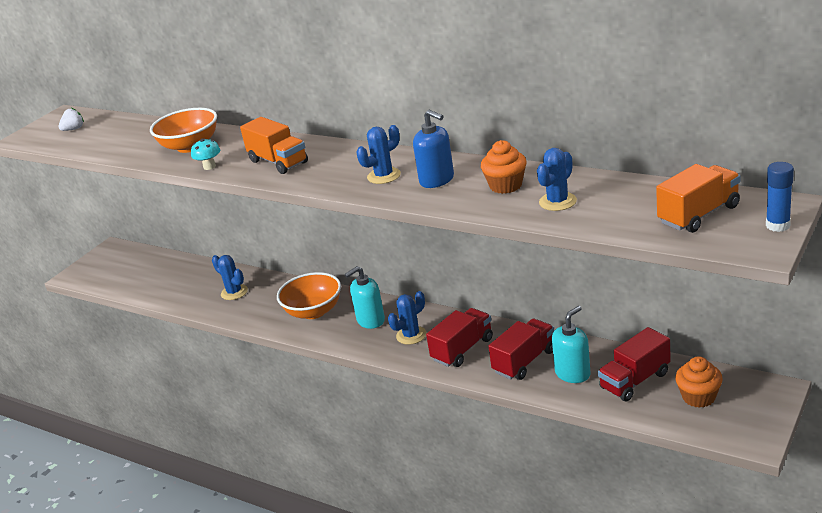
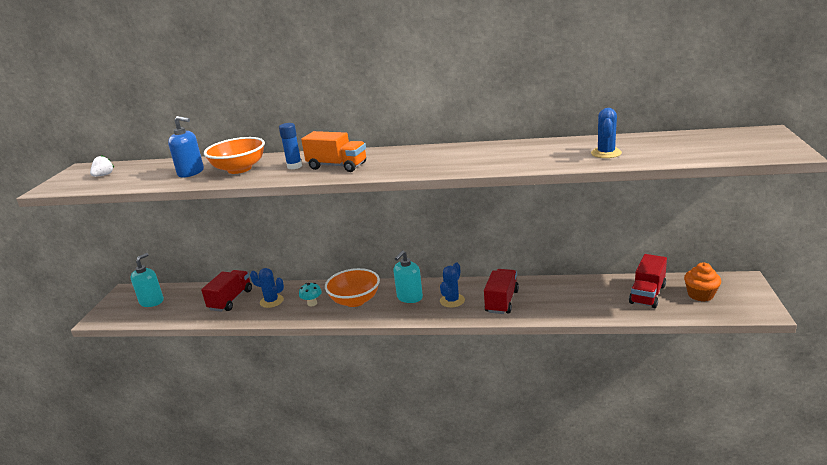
camera: 25 degrees left, 5 degrees down
turquoise mushroom [191,139,220,170] -> turquoise mushroom moved to [299,283,322,306]
blue cactus [356,125,401,184] -> none
blue soap dispenser [413,110,454,188] -> blue soap dispenser moved to [168,116,204,178]
orange cupcake [481,140,527,194] -> none
red truck [488,319,554,380] -> red truck moved to [201,270,252,312]
turquoise soap dispenser [552,306,591,383] -> turquoise soap dispenser moved to [130,253,164,307]
orange truck [656,164,740,233] -> none
blue glue stick [766,162,794,232] -> blue glue stick moved to [279,123,302,170]

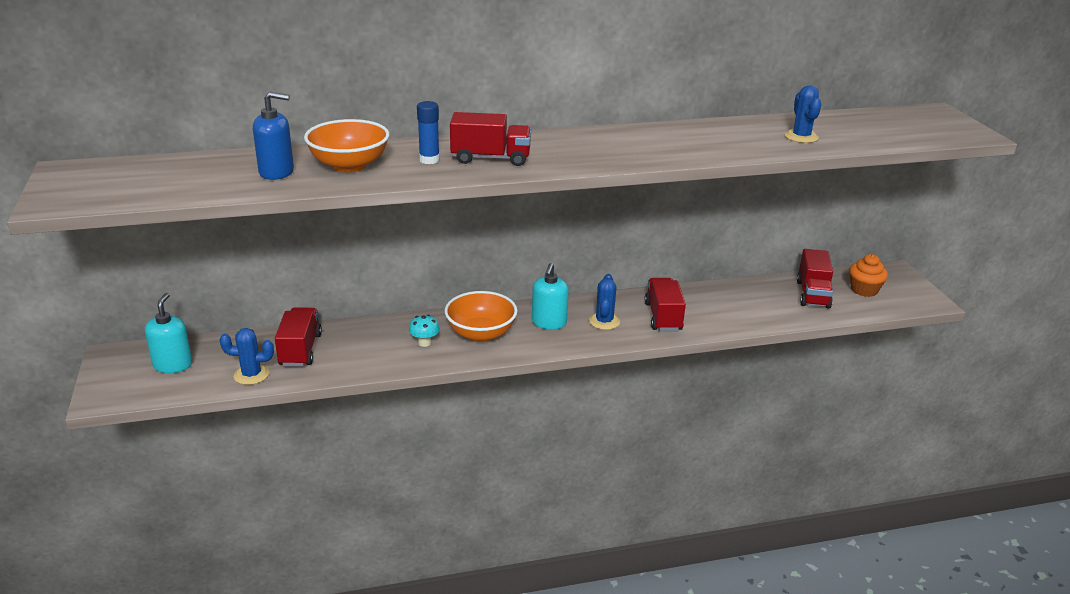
camera: 25 degrees left, 5 degrees up
white strawberry [90,155,114,177] -> none
blue cactus [250,268,284,308] -> blue cactus moved to [220,328,274,385]
orange truck [301,131,366,172] -> red truck [450,112,531,166]

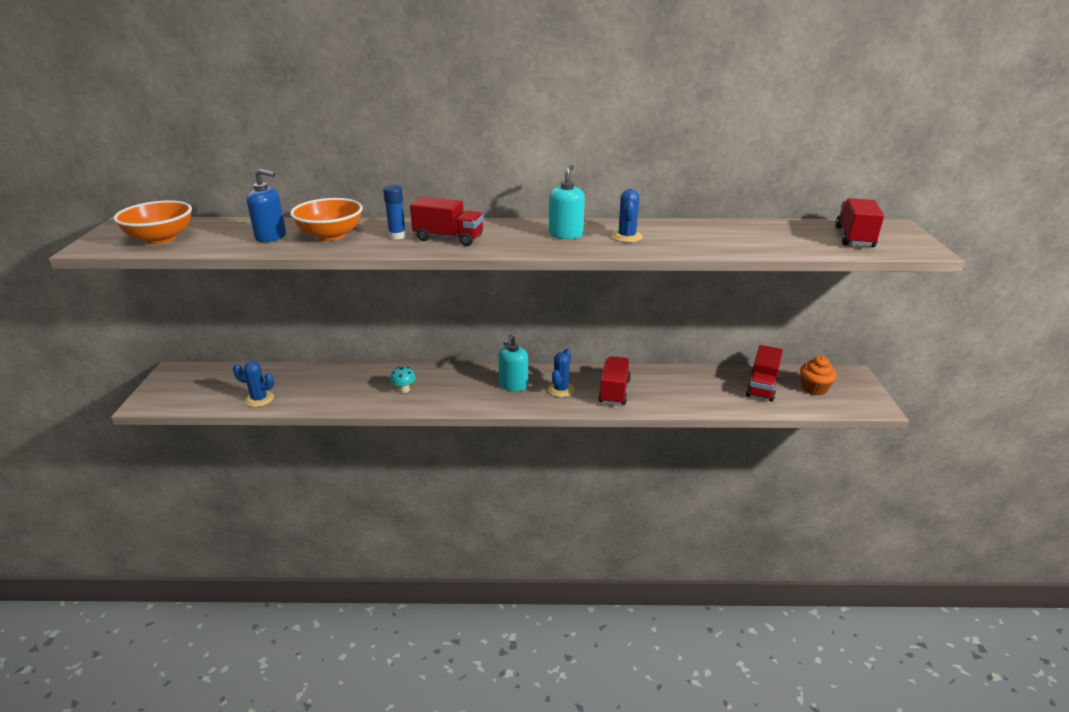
camera: 15 degrees right, 0 degrees up
turquoise soap dispenser [145,293,192,373] -> turquoise soap dispenser moved to [549,165,585,239]
red truck [275,307,322,367] -> red truck moved to [835,198,884,247]
orange bowl [445,291,517,342] -> orange bowl moved to [114,200,192,244]
blue cactus [785,85,821,143] -> blue cactus moved to [612,189,643,243]

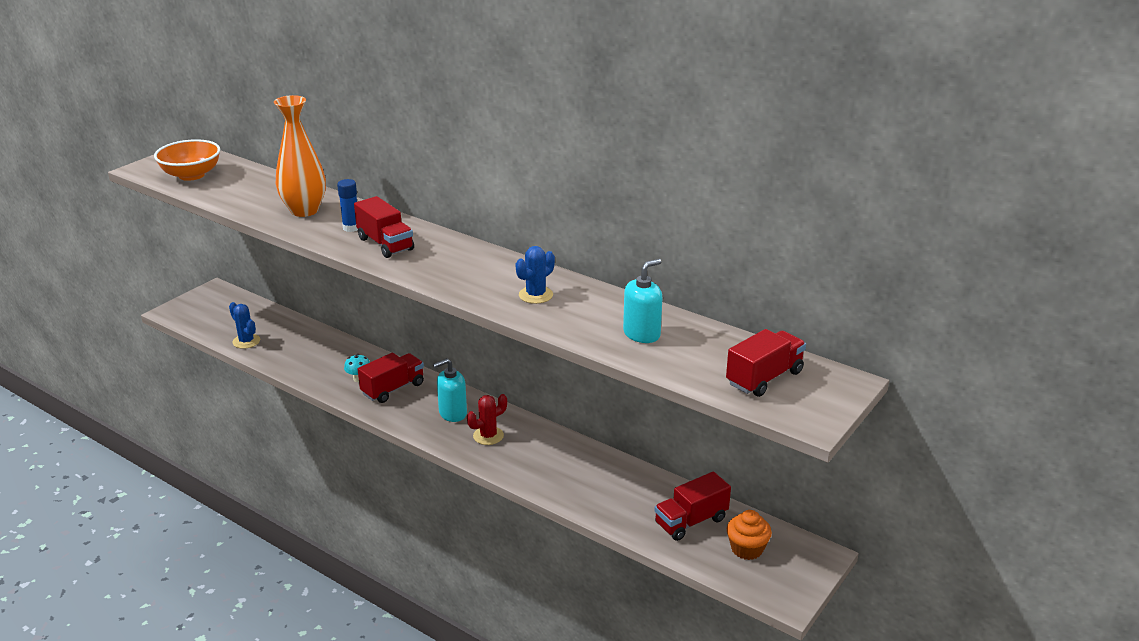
camera: 35 degrees right, 0 degrees up
blue soap dispenser [246,169,286,242] -> none
orange bowl [290,198,363,241] -> orange vase [274,95,326,217]
blue cactus [548,349,575,397] -> red cactus [467,394,507,445]
turquoise soap dispenser [549,165,585,239] -> turquoise soap dispenser moved to [623,259,663,343]
red truck [598,356,631,406] -> red truck moved to [358,352,424,403]

